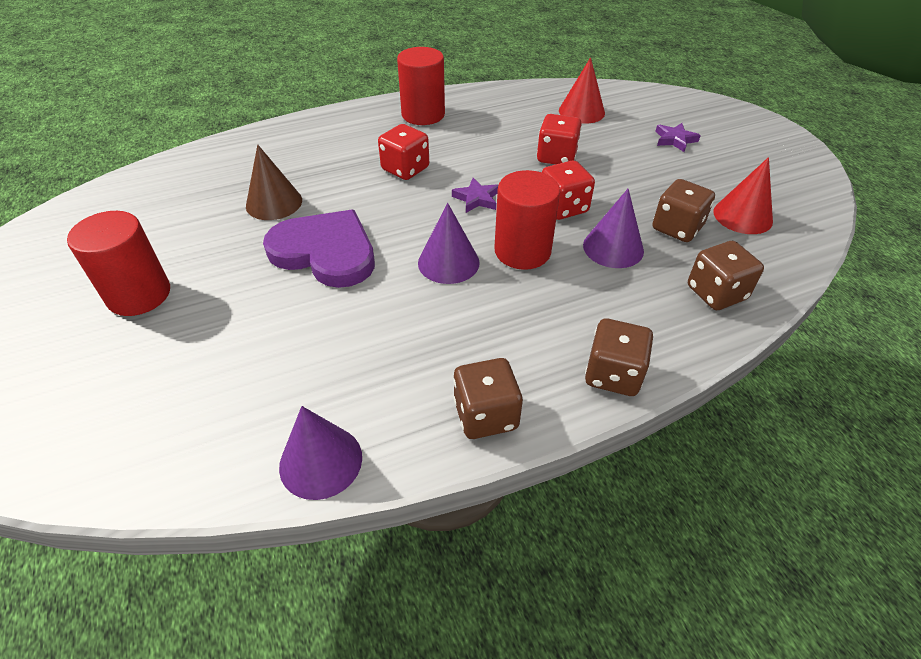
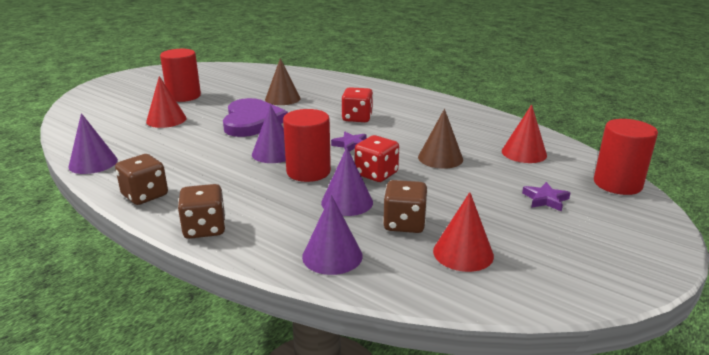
camera: 60 degrees right, 20 degrees down
red cylinder [397,47,445,125] -> red cylinder moved to [594,119,658,195]
red dice [537,114,582,165] -> brown cone [418,109,463,169]
brown dice [688,241,764,310] -> purple cone [302,195,363,275]
none -> red cone [146,76,187,128]

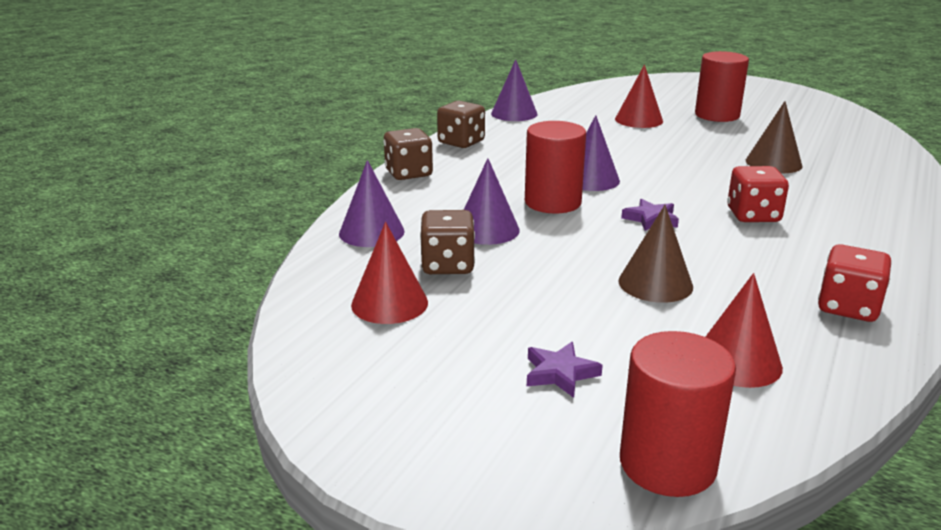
camera: 80 degrees right, 0 degrees up
purple heart [223,98,288,137] -> none
red dice [355,135,399,182] -> red dice moved to [818,244,891,322]

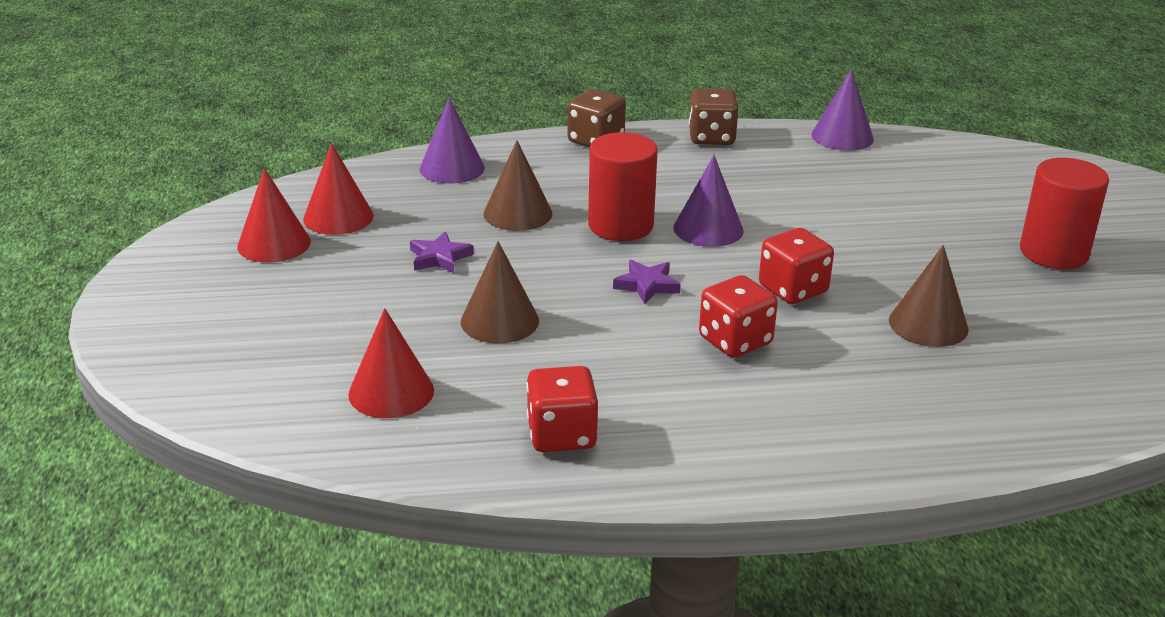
camera: 55 degrees right, 5 degrees up
brown dice [420,210,475,274] -> none
purple cone [464,158,520,245] -> brown cone [483,140,552,231]
purple star [527,342,603,398] -> purple star moved to [410,231,474,273]
red cone [615,65,663,128] -> red cone moved to [237,168,311,263]
red cylinder [620,331,736,497] -> none
none -> red dice [759,228,834,304]

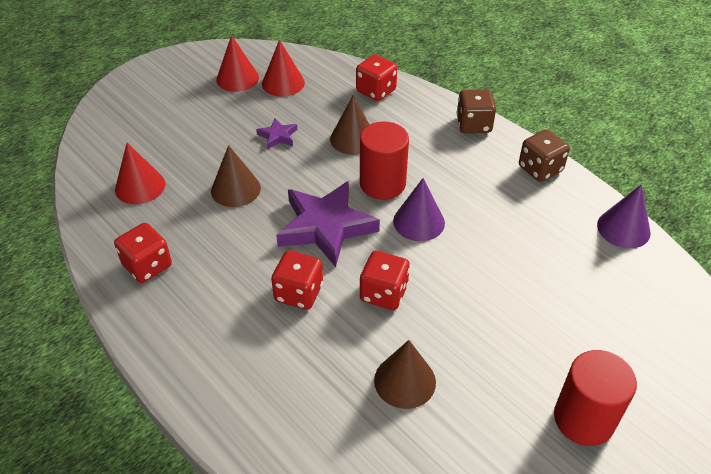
camera: 55 degrees right, 15 degrees up
purple cone [420,98,485,184] -> red dice [356,54,397,101]
purple star [613,260,681,304] -> purple star [276,181,380,267], size x2.21

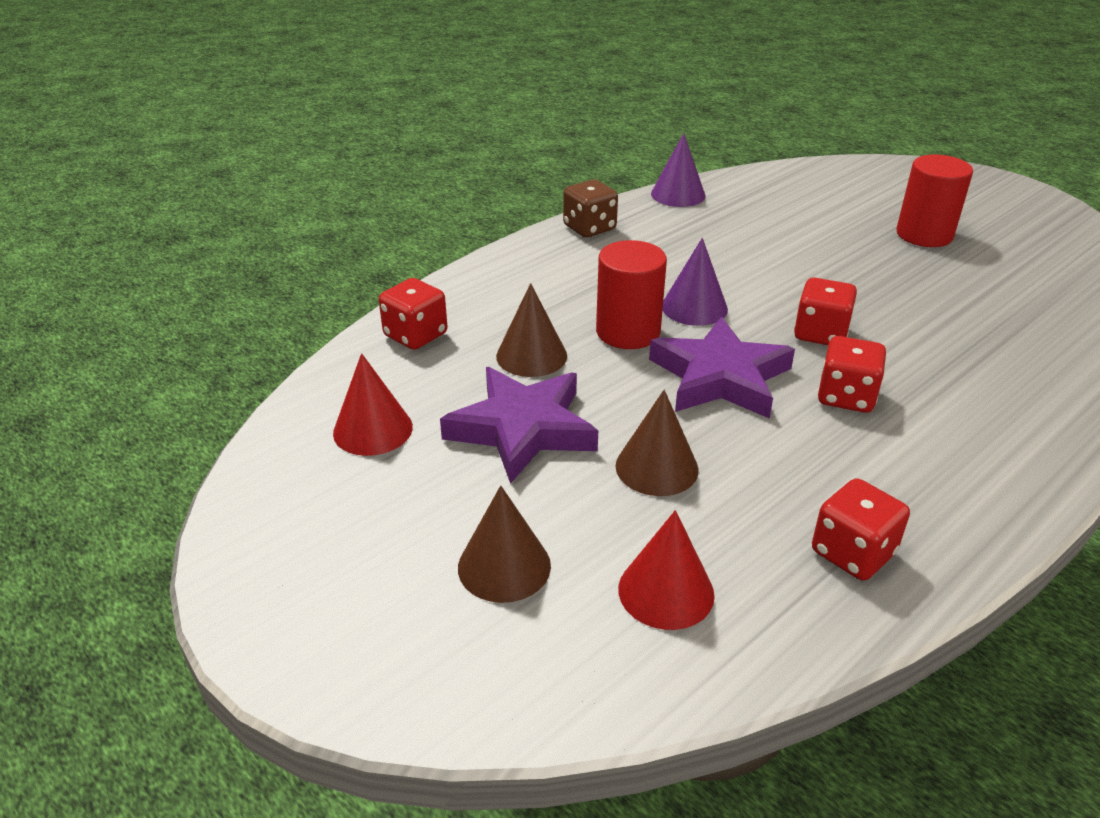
camera: 90 degrees left, 10 degrees down
red cone [216,35,259,92] -> none
purple star [256,118,297,150] -> purple star [440,367,598,484], size x2.21
brown cone [374,340,436,409] -> brown cone moved to [458,486,551,603]
brown dice [457,89,496,133] -> none

